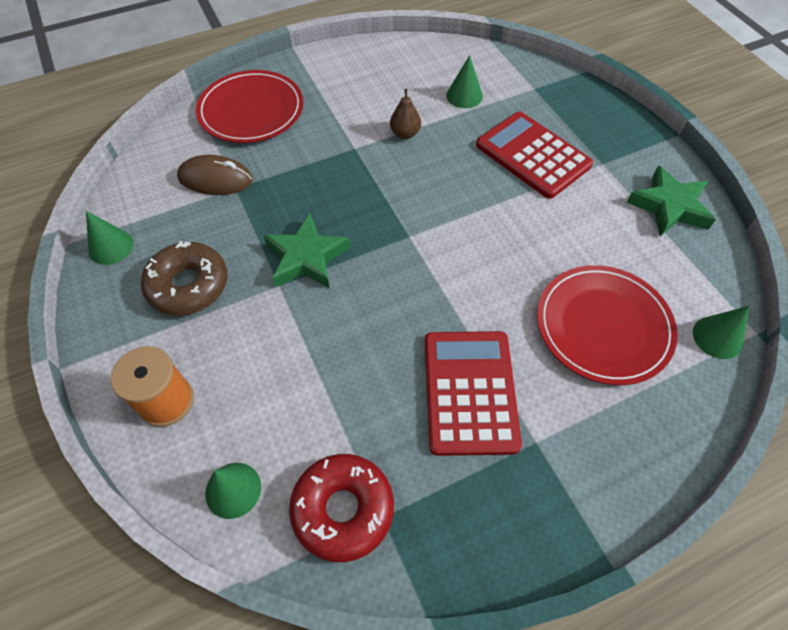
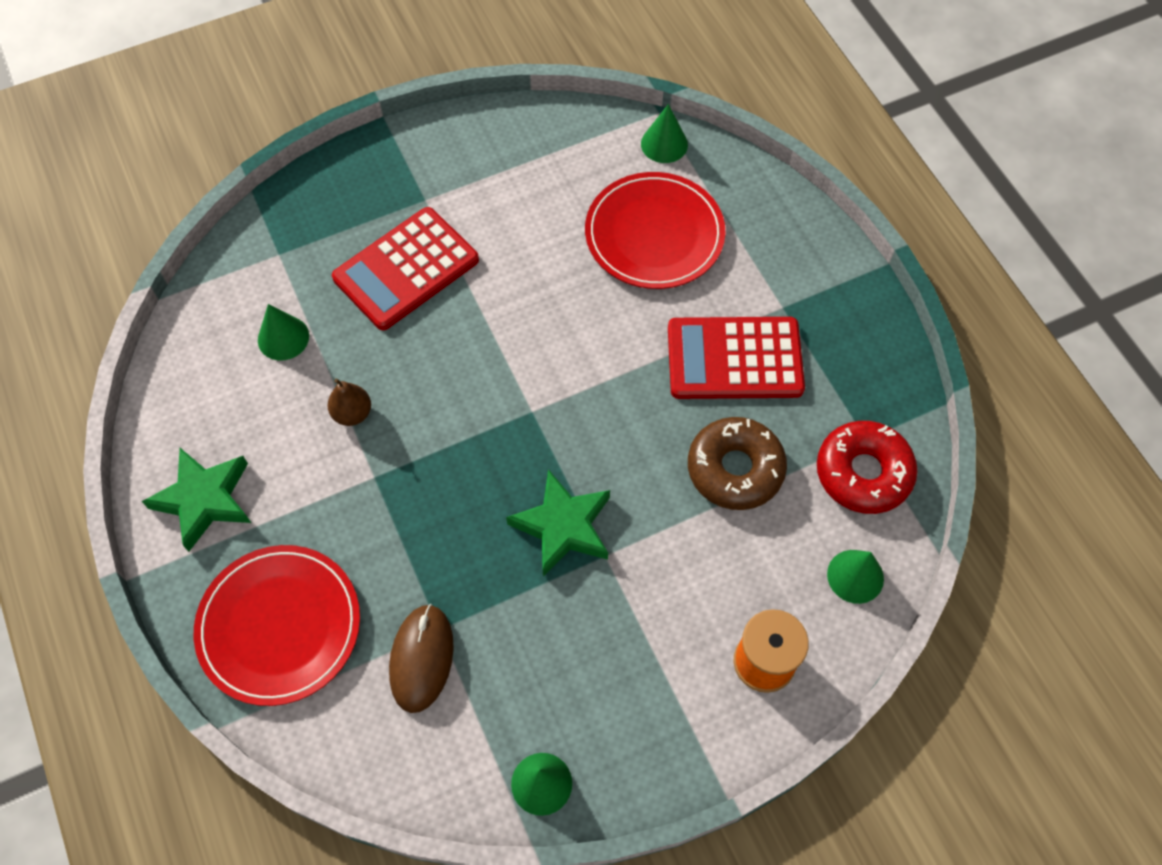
camera: 90 degrees left, 5 degrees up
brown donut [141,241,228,316] -> brown donut moved to [688,417,787,510]
green star [626,166,716,237] -> green star moved to [142,448,251,552]

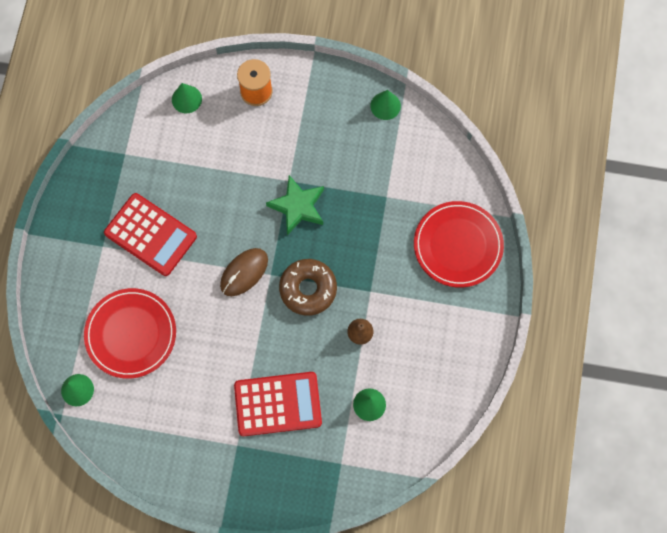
camera: 145 degrees left, 10 degrees up
green star [142,448,251,552] -> none
brown mouse [389,604,454,713] -> brown mouse moved to [220,248,268,296]
brown donut [688,417,787,510] -> brown donut moved to [279,259,337,316]
red donut [817,421,918,514] -> none

